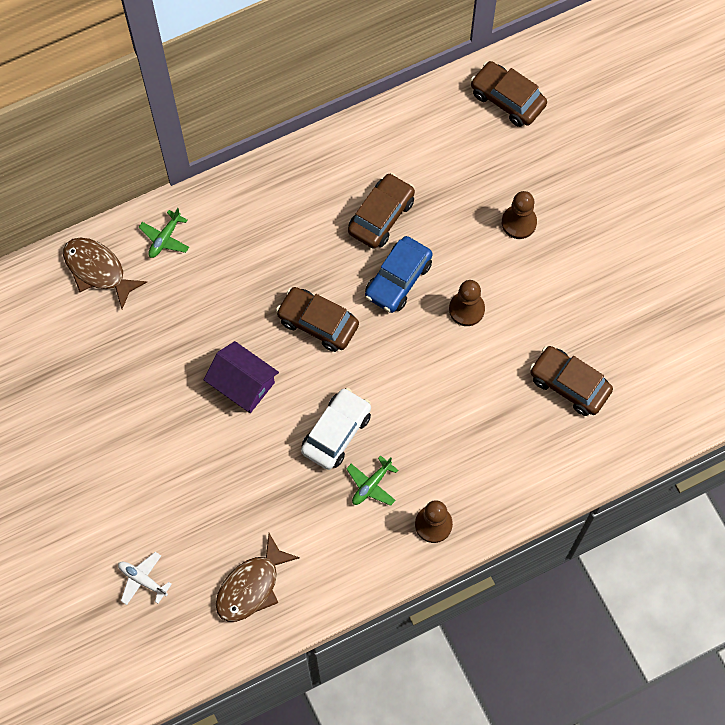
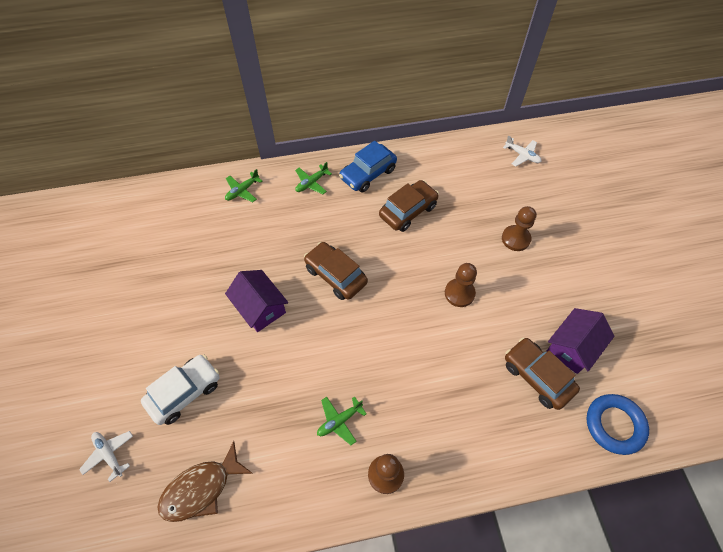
camera: 15 degrees right, 10 degrees down
brown fish [63,238,147,309] -> none
white car [301,388,371,470] -> white car moved to [141,355,219,425]
blue car [365,236,432,313] -> blue car moved to [339,141,397,192]
brown car [471,61,547,127] -> white plane [503,135,541,166]
none -> green plane [295,162,332,194]
none -> purple house [547,308,614,374]
none -> blue ring [586,394,649,455]

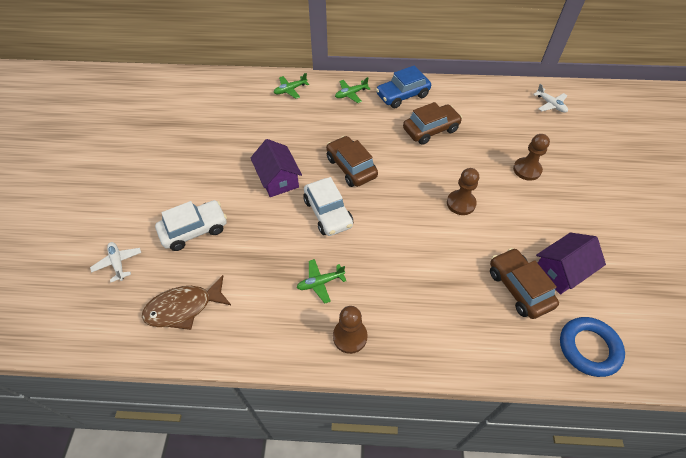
camera: 15 degrees right, 5 degrees down
none -> white car [303,177,353,236]

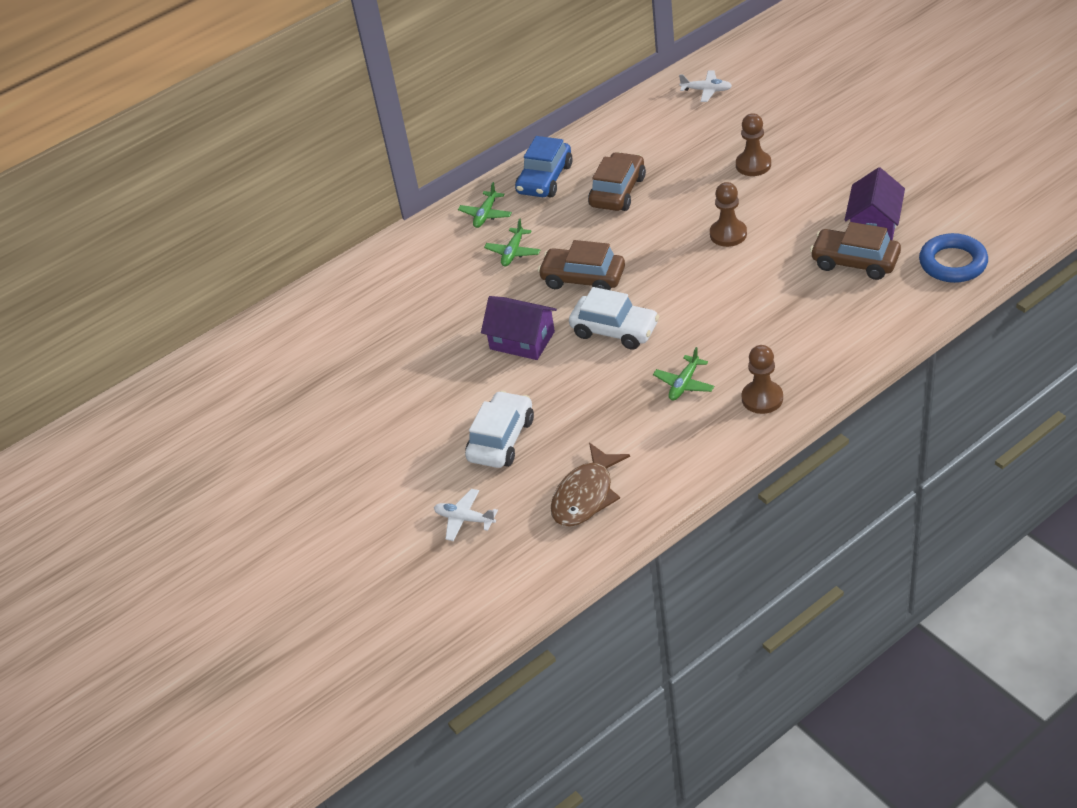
camera: 35 degrees left, 10 degrees down
green plane [274,73,309,99] -> green plane moved to [484,218,540,266]

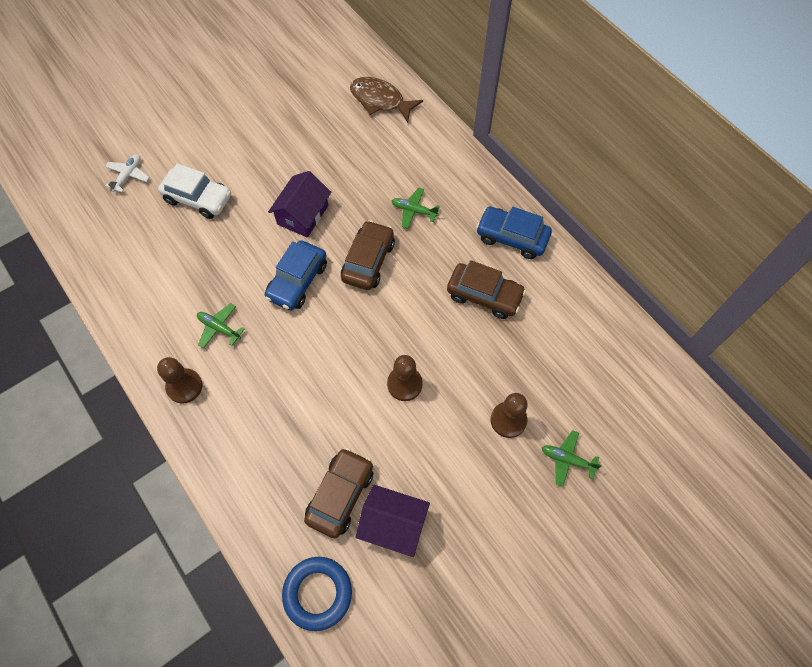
camera: 85 degrees right, 20 degrees up
green plane [458,182,512,228] -> green plane moved to [542,430,602,487]
brown fish [551,443,630,527] -> brown fish moved to [350,77,423,123]
white car [569,287,659,350] -> blue car [265,240,327,310]
white plane [679,70,732,102] -> none

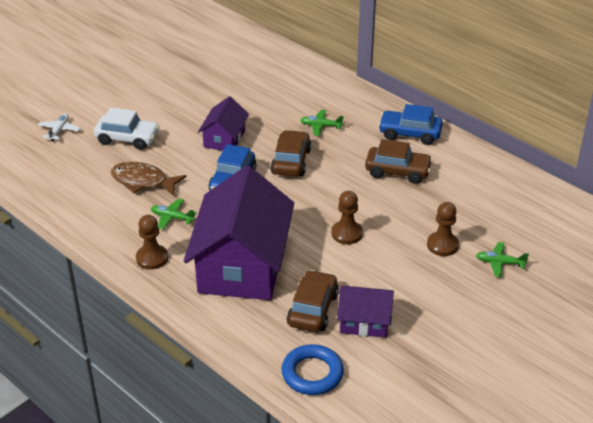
camera: 10 degrees left, 25 degrees down
brown fish [350,77,423,123] -> brown fish moved to [111,162,187,195]
none -> purple house [184,166,294,300]

